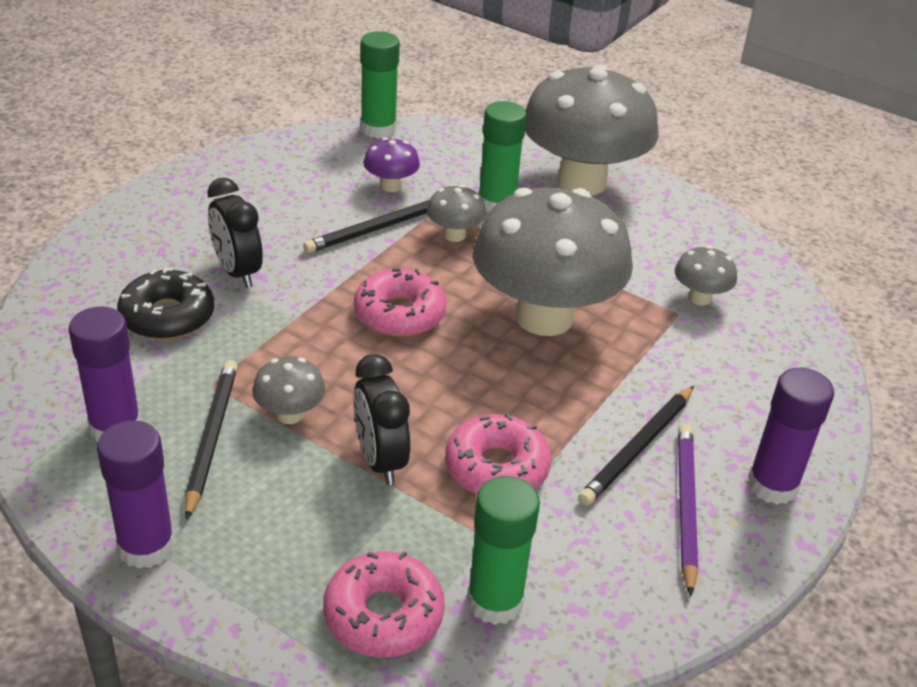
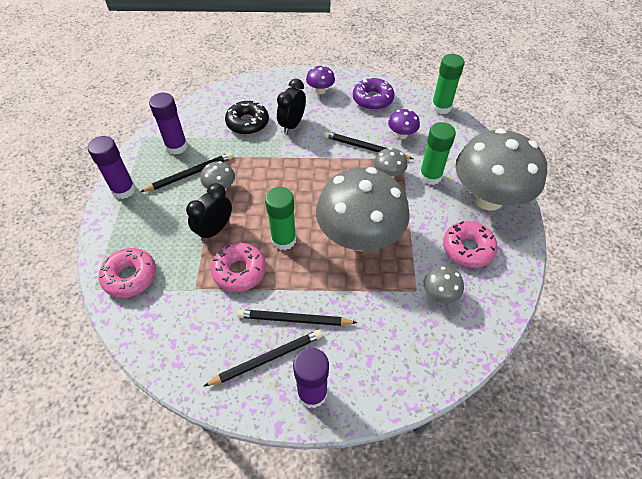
camera: 60 degrees right, 15 degrees up
pink donut [354,268,446,337] -> pink donut moved to [443,221,498,268]
green glue stick [467,476,540,625] -> green glue stick moved to [265,187,296,250]
purple pencil [678,424,698,597] -> black pencil [204,330,322,386]
none -> purple mushroom [306,65,335,94]
none -> purple donut [353,77,394,110]

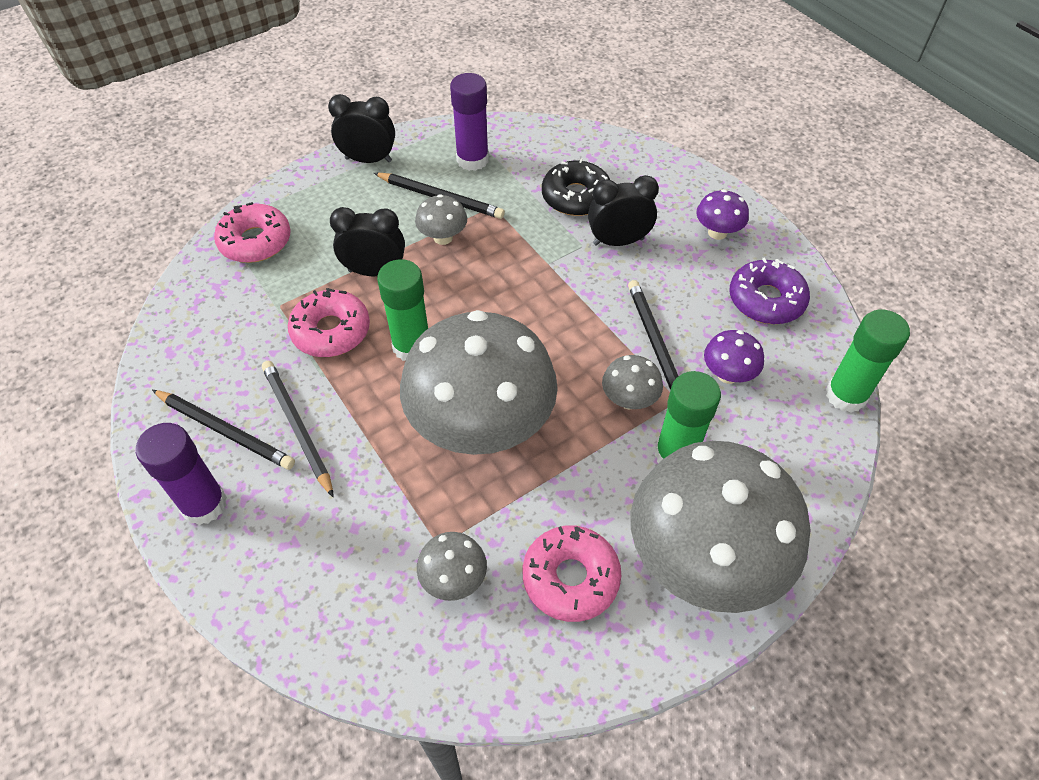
camera: 55 degrees right, 0 degrees up
purple glue stick [88,136,136,199] -> black clock [328,94,395,163]

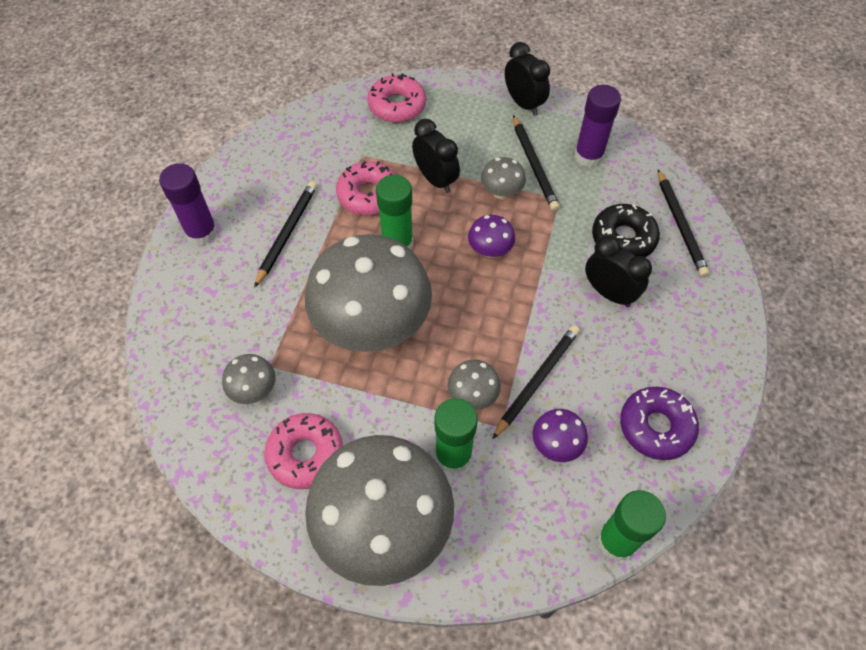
camera: 50 degrees right, 5 degrees up
black pencil [152,390,295,470] -> black pencil moved to [658,169,710,277]
purple mushroom [696,189,749,240] -> purple mushroom moved to [468,215,515,258]

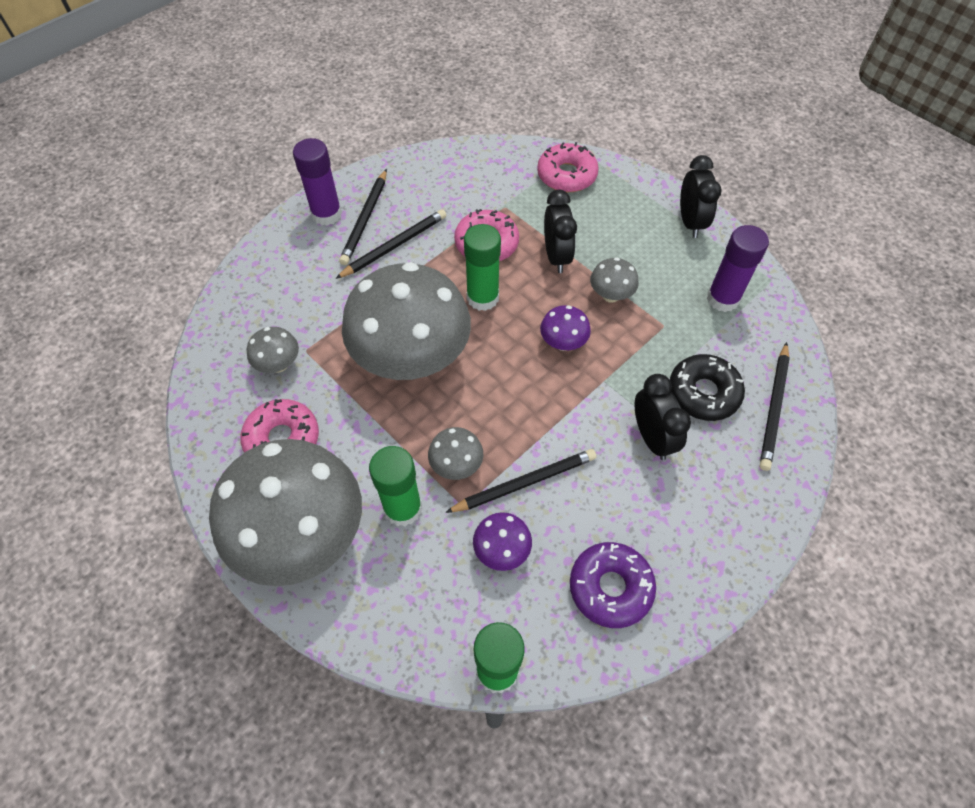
camera: 30 degrees right, 0 degrees up
black pencil [513,115,560,211] -> black pencil moved to [339,169,387,265]

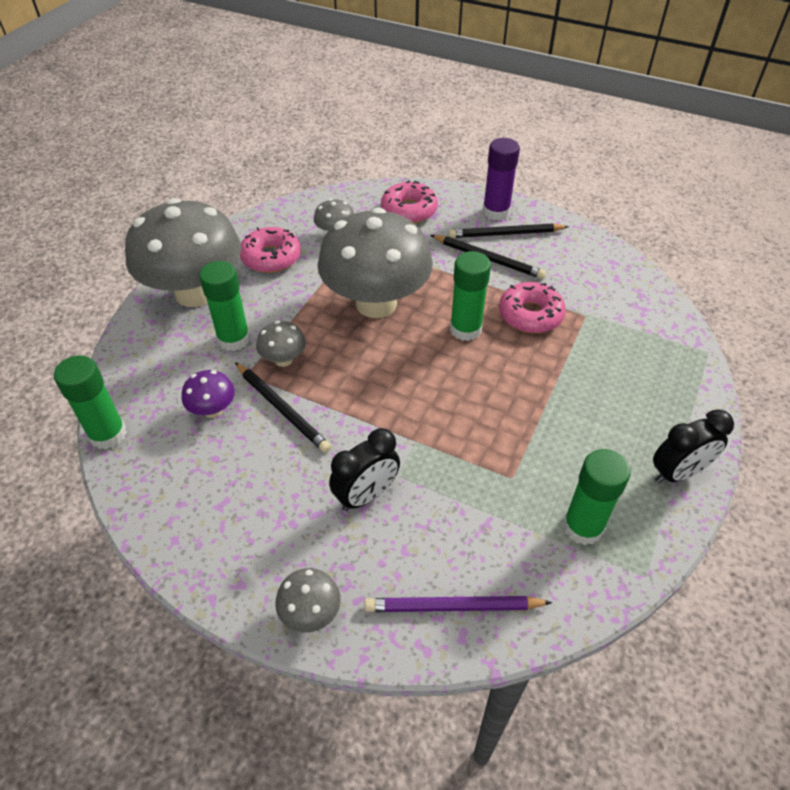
camera: 70 degrees right, 10 degrees down
pink donut [537,142,599,192] -> pink donut moved to [381,180,438,223]
purple mushroom [540,305,591,351] -> none
black clock [544,190,577,273] -> none
purple donut [570,542,656,628] -> none
grey mushroom [590,257,639,303] -> grey mushroom moved to [275,568,341,633]
black donut [670,354,745,421] -> none
purple glue stick [707,225,769,312] -> green glue stick [563,449,631,545]
black pencil [759,342,790,471] -> purple pencil [364,596,552,612]

